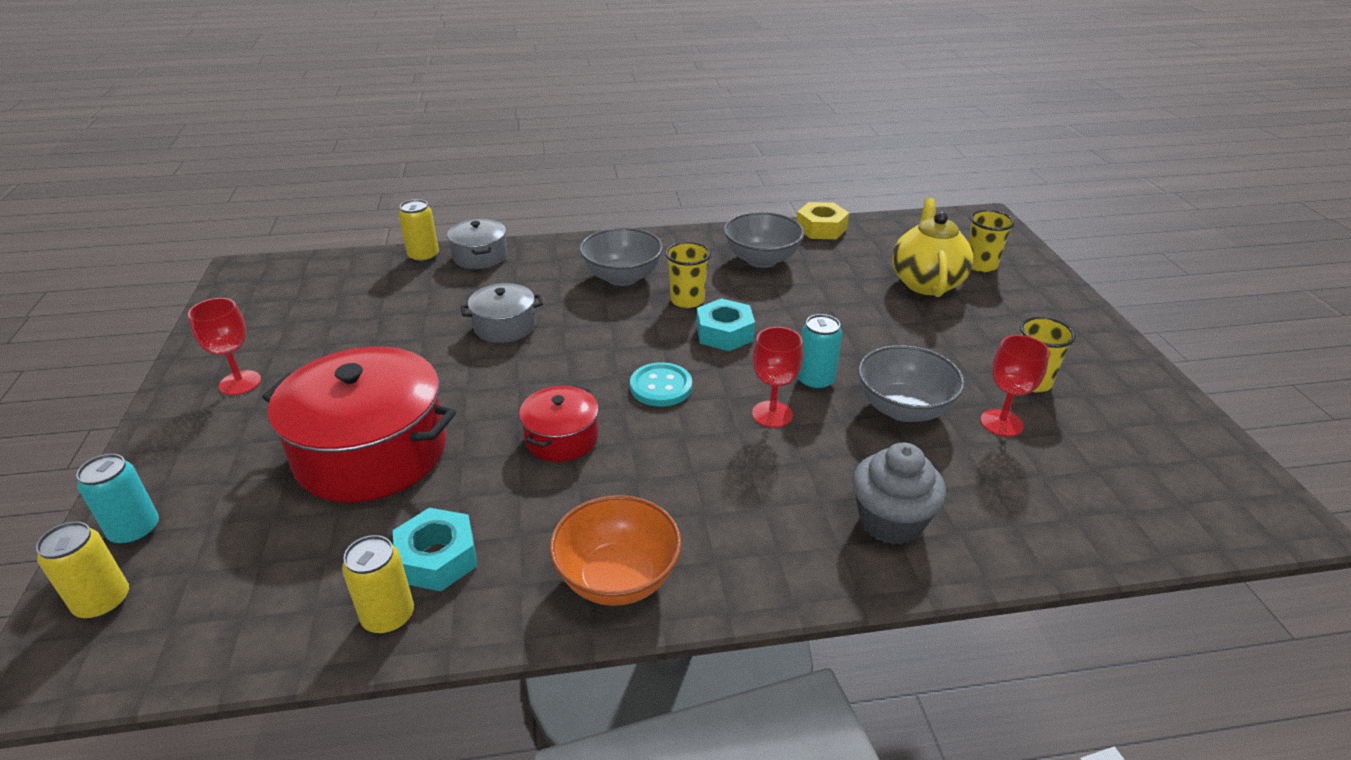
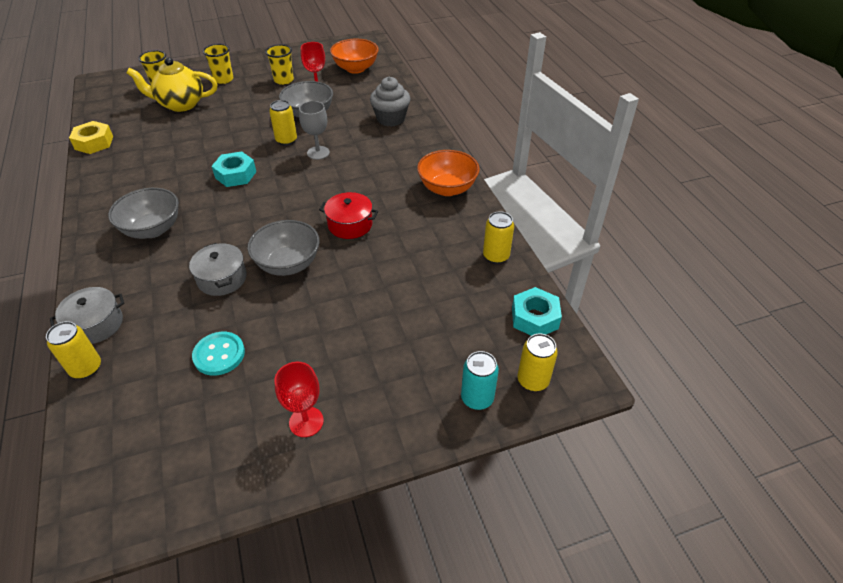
camera: 100 degrees left, 10 degrees up
red pot [262,347,456,502] -> none
turquoise nut [393,508,477,591] -> turquoise nut moved to [512,287,562,336]
turquoise button [630,362,692,407] -> turquoise button moved to [192,332,245,376]
yellow cup [665,242,711,308] -> yellow cup moved to [203,44,233,84]
grey bowl [724,212,805,268] -> grey bowl moved to [247,220,320,276]
red goblet [752,327,803,428] -> grey goblet [299,101,330,160]
turquoise can [797,314,842,391] -> yellow can [269,100,297,145]
none -> orange bowl [330,39,379,74]

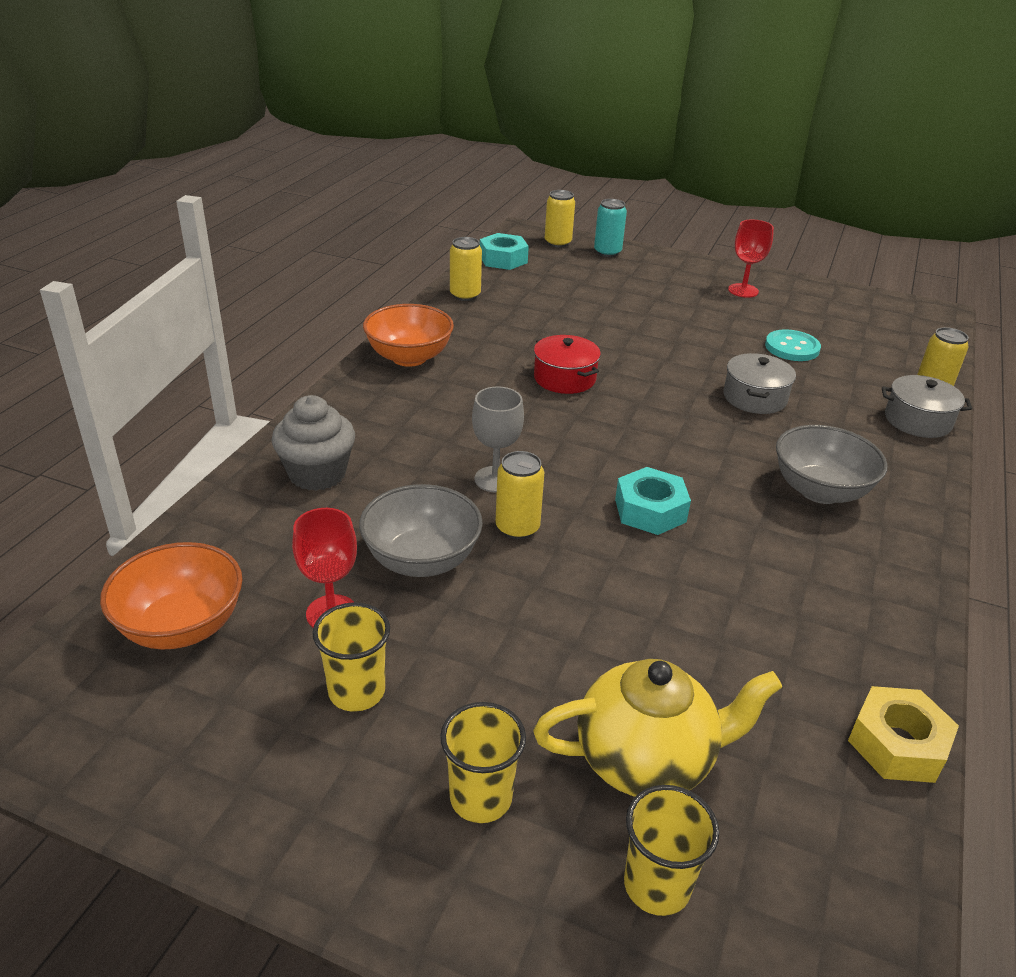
camera: 140 degrees left, 10 degrees down
yellow teapot [127,57,217,112] -> yellow teapot turned 45 degrees counterclockwise [533,659,782,797]
grey bowl [247,220,320,276] -> none

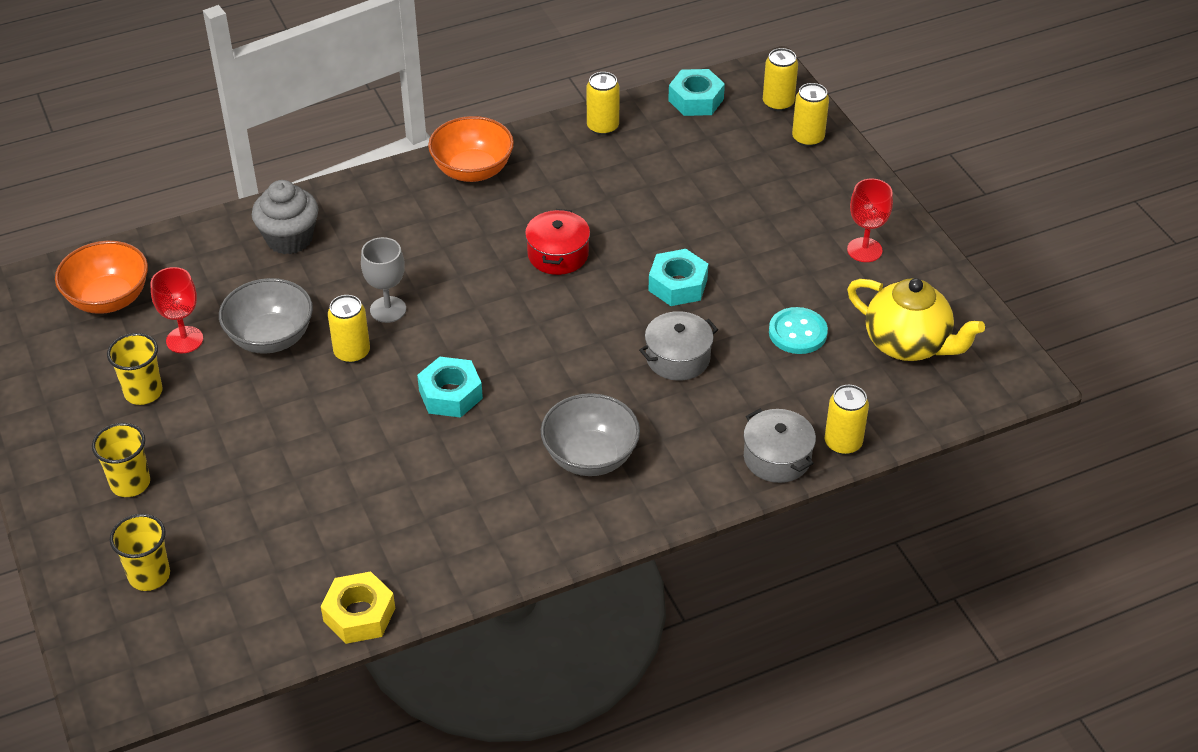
camera: 45 degrees right, 10 degrees up
yellow teapot [533,659,782,797] -> yellow teapot moved to [847,278,985,361]
turquoise can [594,199,627,257] -> yellow can [792,83,829,147]
none -> turquoise nut [648,249,708,306]

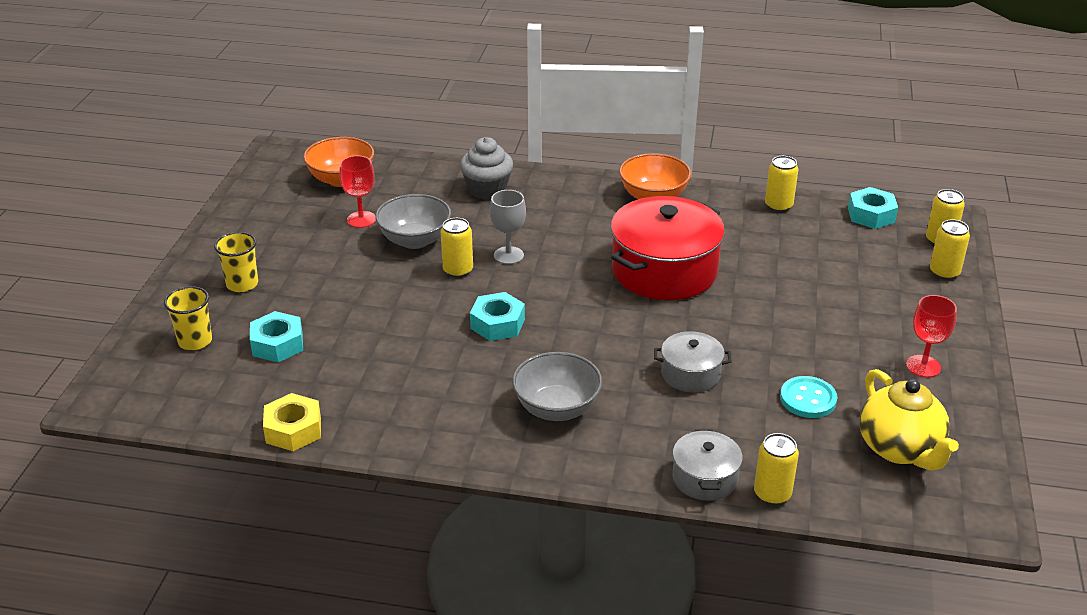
camera: 35 degrees right, 10 degrees down
yellow cup [107,333,163,405] -> none
red pot [525,209,590,275] -> red pot [611,196,725,300], size x1.98
turquoise nut [648,249,708,306] -> turquoise nut moved to [250,311,303,362]

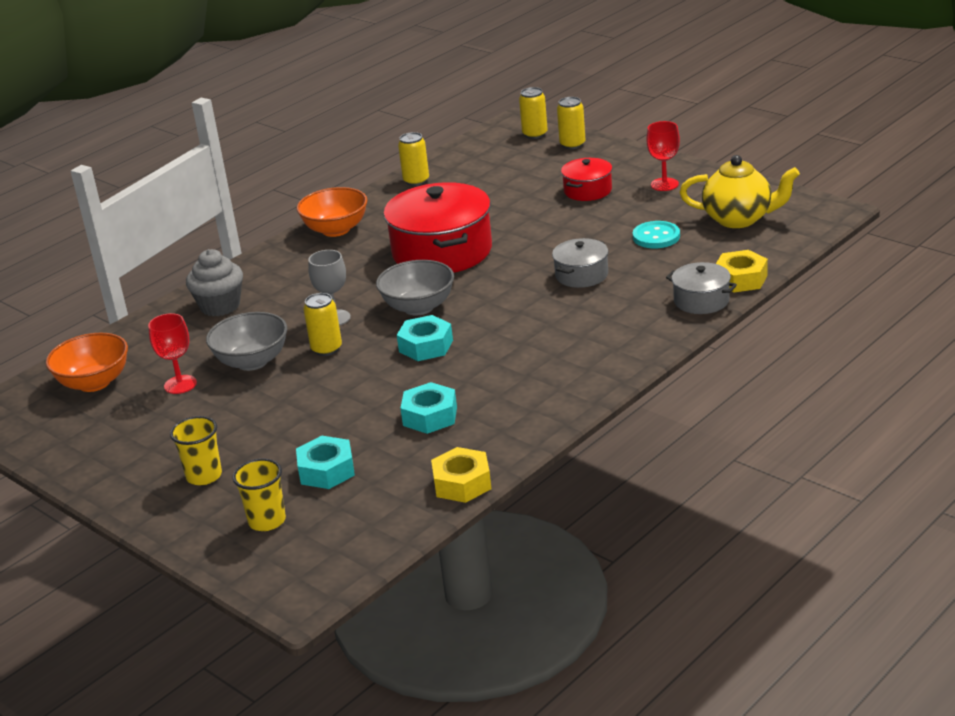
camera: 55 degrees left, 5 degrees down
grey bowl [512,352,603,421] -> grey bowl moved to [376,260,454,316]
yellow can [754,433,799,505] -> yellow nut [716,250,768,293]
turquoise nut [848,187,898,229] -> turquoise nut moved to [400,382,457,434]
none -> red pot [561,158,612,201]

